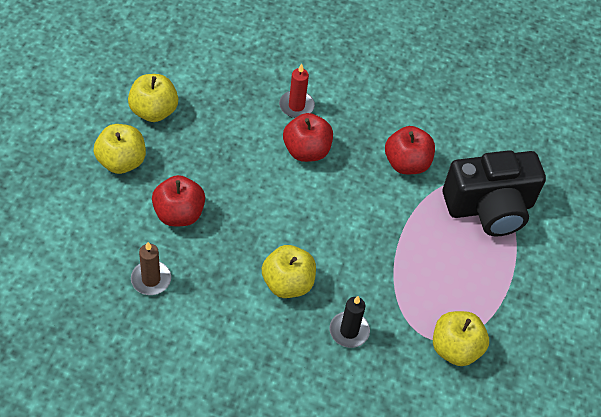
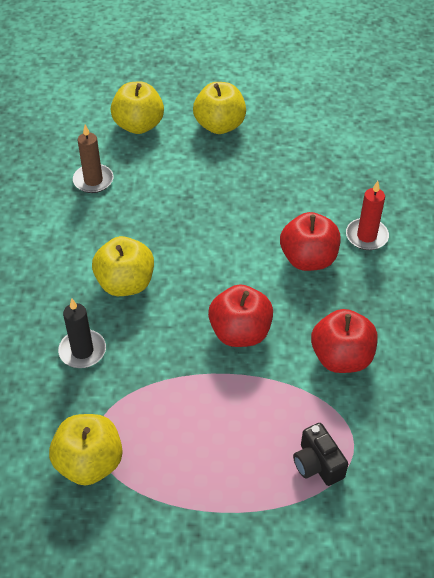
camera: 80 degrees right, 5 degrees down
yellow apple [128,74,178,122] -> yellow apple moved to [111,82,164,134]
red apple [152,175,205,226] -> red apple moved to [208,284,273,347]
black camera [443,150,546,236] -> black camera [293,423,348,486], size x0.43

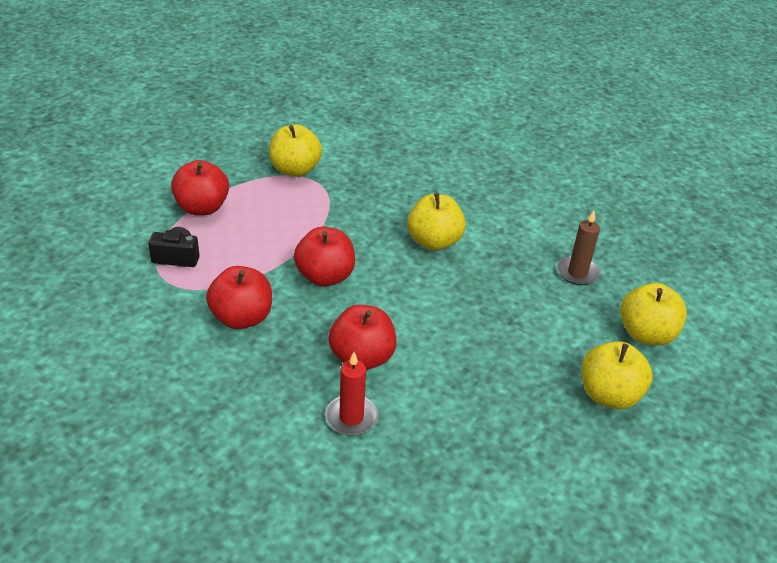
camera: 120 degrees right, 10 degrees down
black candle [58,299,106,368] -> none
none -> red apple [171,160,229,216]

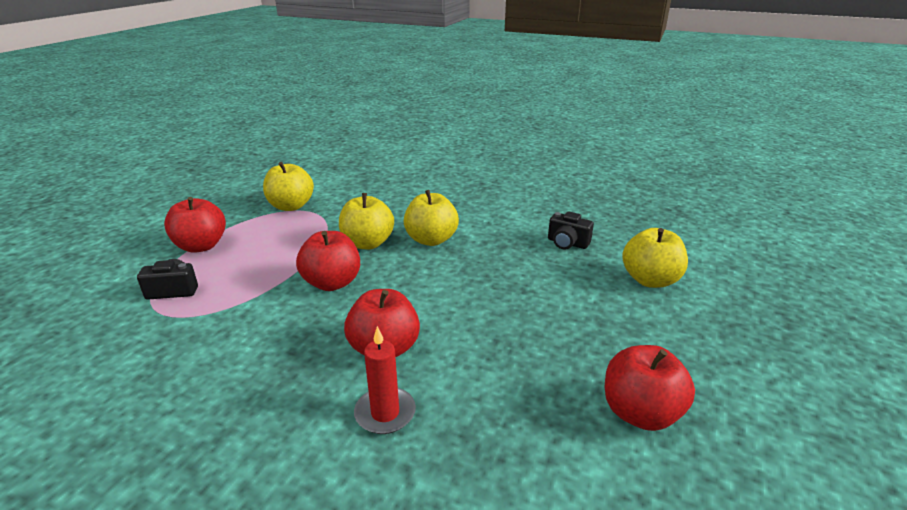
camera: 10 degrees left, 10 degrees down
red apple [206,266,272,329] -> red apple moved to [605,345,695,431]
brown candle [557,211,600,285] -> black camera [548,211,594,250]
yellow apple [582,341,653,409] -> yellow apple moved to [339,193,394,250]

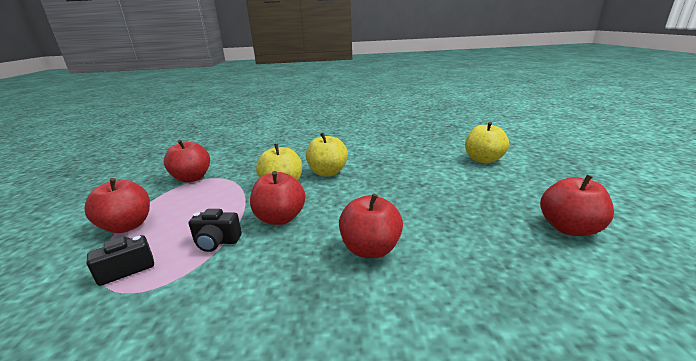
camera: 25 degrees left, 5 degrees down
yellow apple [263,162,314,211] -> red apple [164,140,210,183]
red candle [354,326,416,434] -> none
black camera [548,211,594,250] -> black camera moved to [189,209,242,252]

